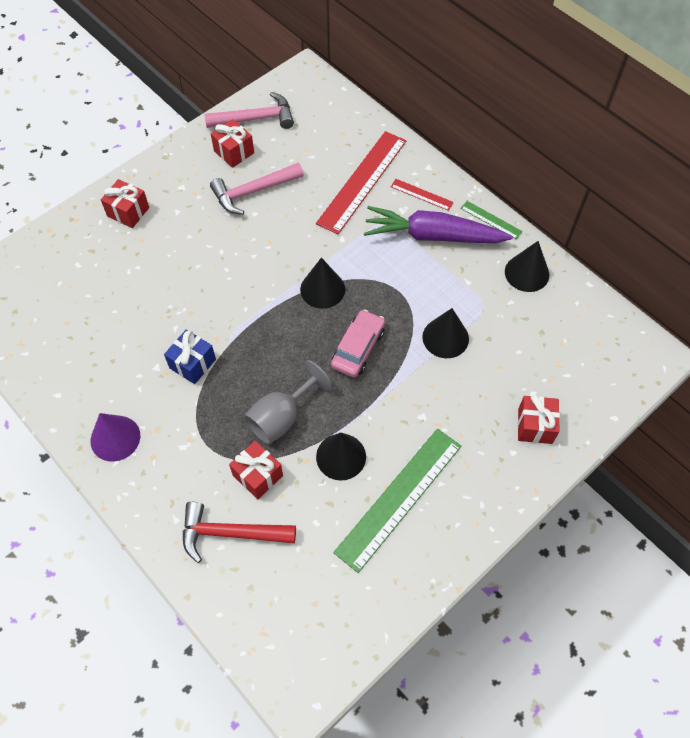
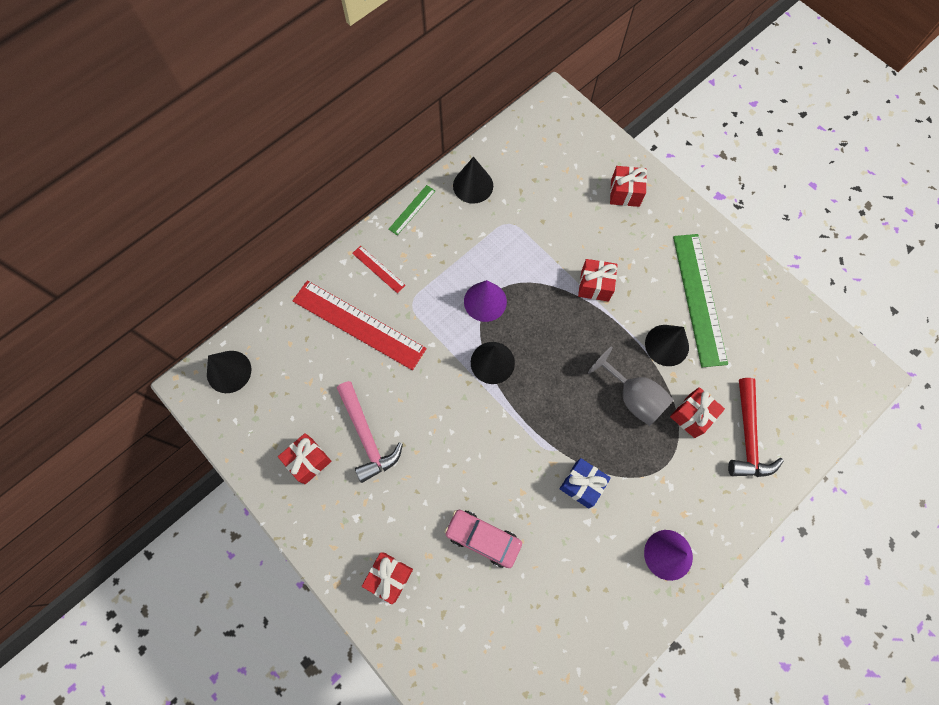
camera: 90 degrees left, 10 degrees up
pink hammer [204,92,294,129] -> none
pink car [331,309,385,377] -> pink car moved to [445,510,522,568]
green ruler [333,429,461,573] -> green ruler turned 45 degrees clockwise [673,234,728,367]
purple carrot [364,206,513,243] -> none
red ruler [391,179,454,211] -> red ruler turned 75 degrees counterclockwise [352,246,406,293]
black cone [422,308,469,358] -> black cone moved to [207,351,251,393]
none -> purple cone [464,280,507,322]
none -> red gift [578,259,618,302]

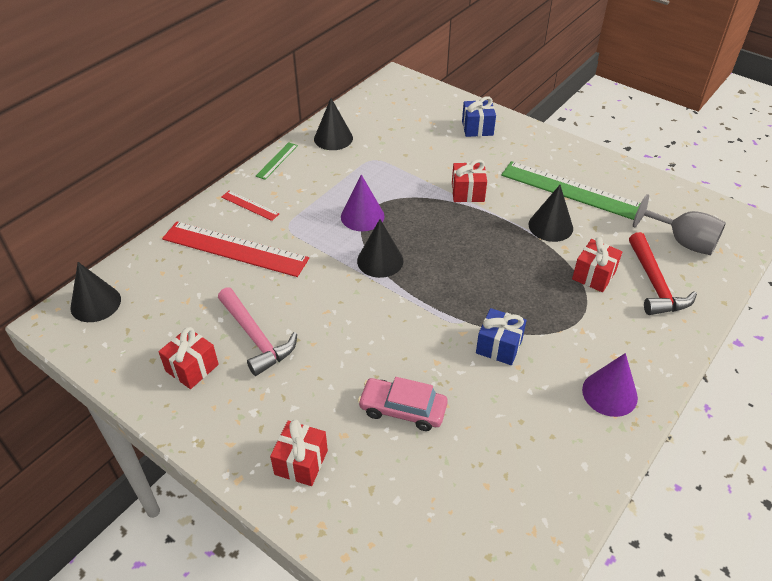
camera: 10 degrees left, 25 degrees down
grey goblet [588,346,674,426] -> grey goblet moved to [633,194,726,255]
red gift [610,166,647,207] -> blue gift [462,96,496,137]
green ruler [673,234,728,367] -> green ruler turned 45 degrees counterclockwise [501,161,641,220]

